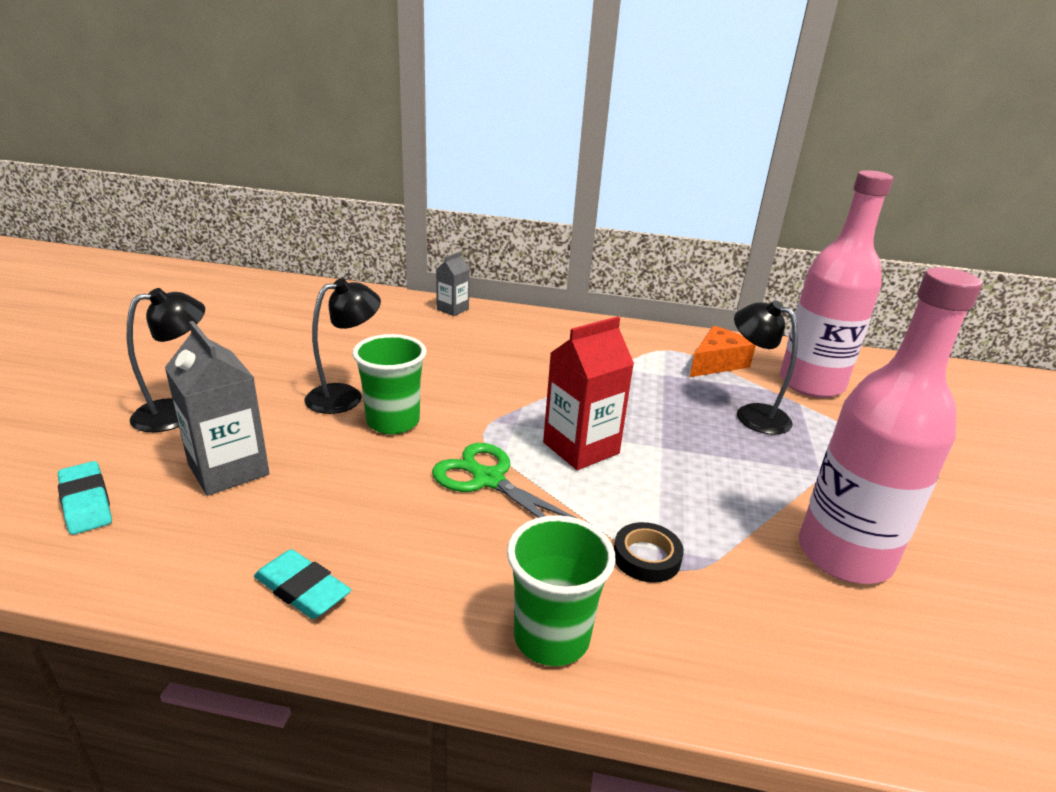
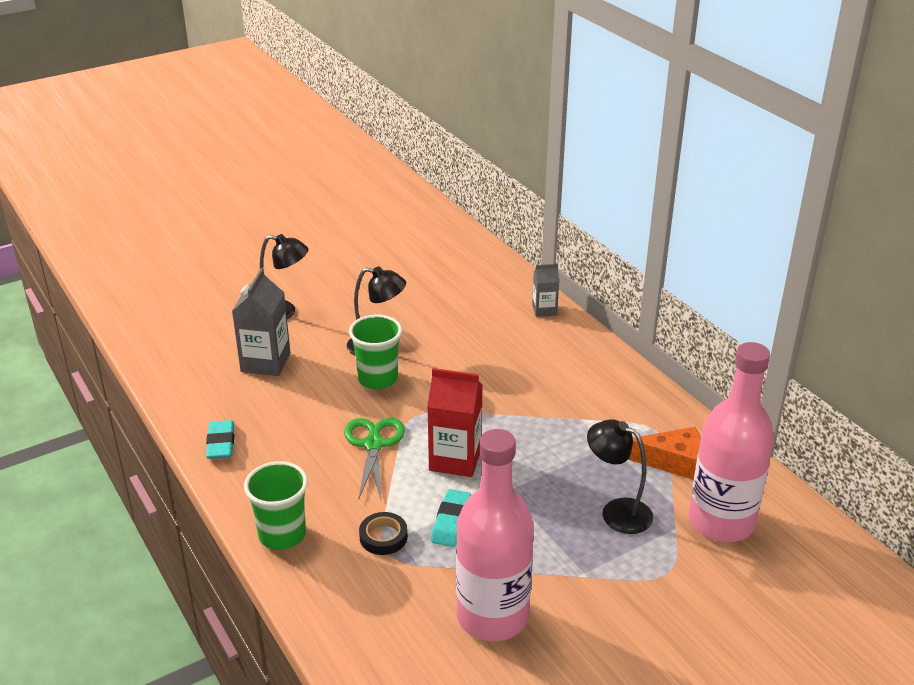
camera: 50 degrees right, 5 degrees up
turquoise eraser [58,461,112,535] -> turquoise eraser moved to [431,489,471,547]
black lamp [734,300,798,434] -> black lamp turned 60 degrees counterclockwise [587,419,653,534]

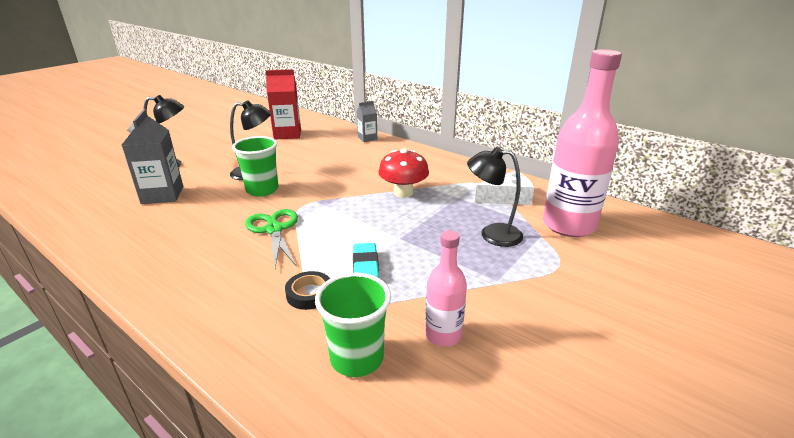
camera: 20 degrees left, 5 degrees down
turquoise eraser [206,420,234,459] -> none
green cup [244,461,308,550] -> green cup moved to [315,273,391,377]
red carton [427,368,483,477] -> red carton moved to [266,69,301,139]
pink bottle [456,429,534,641] -> pink bottle [425,231,467,347], size x0.52
orange cheese [628,427,701,480] -> white cheese [475,171,534,205]
none -> red mushroom [378,148,429,198]

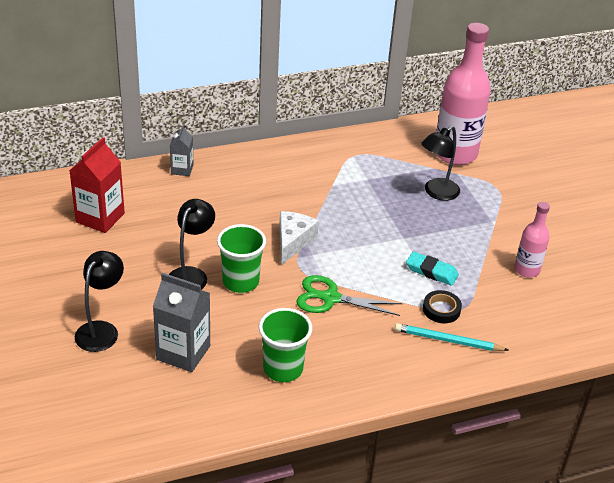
camera: 60 degrees left, 10 degrees up
green cup [315,273,391,377] -> green cup moved to [259,308,312,382]
red mushroom [378,148,429,198] -> none
white cheese [475,171,534,205] -> white cheese moved to [279,211,319,265]
none -> turquoise pencil [395,323,508,351]

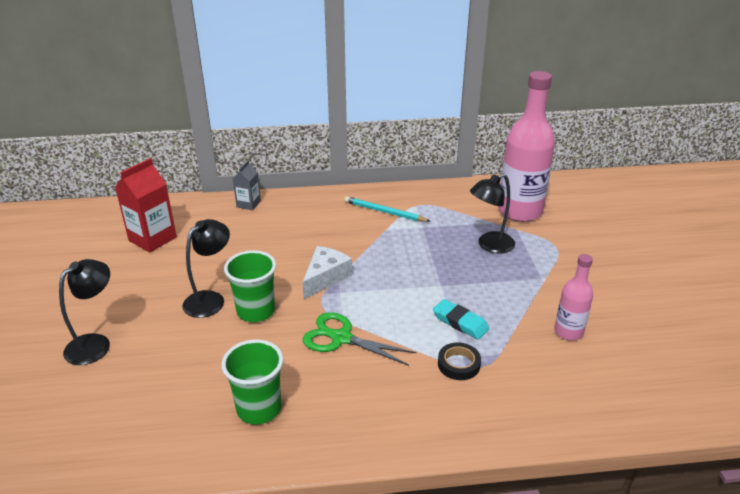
camera: 15 degrees right, 5 degrees down
grey carton [153,273,210,372] -> none
turquoise pencil [395,323,508,351] -> turquoise pencil moved to [344,196,430,222]

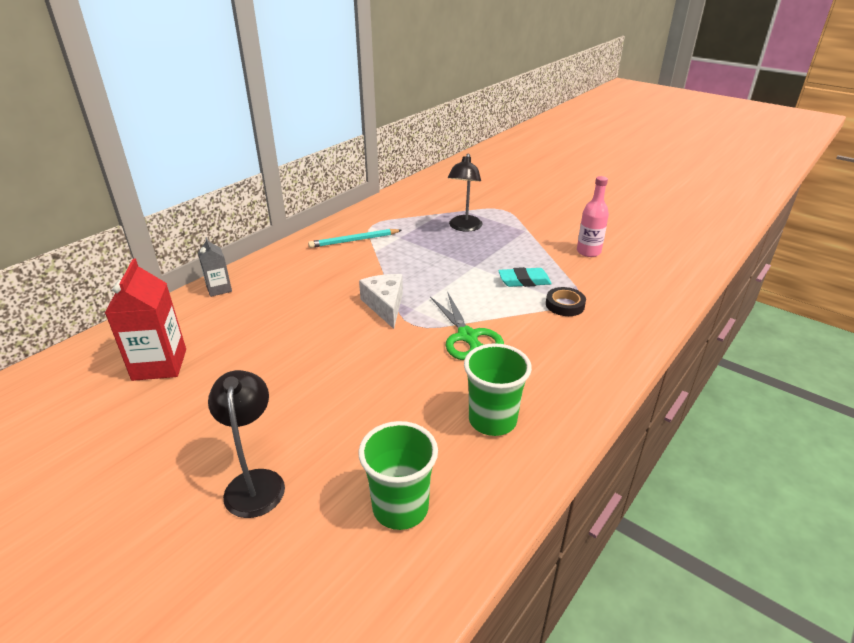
camera: 45 degrees left, 0 degrees up
black lamp [182,219,230,318] -> none
green cup [224,250,276,322] -> green cup moved to [358,421,438,530]
green scissors [303,312,417,366] -> green scissors turned 90 degrees counterclockwise [430,293,504,360]
pink bottle [498,71,555,222] -> none

